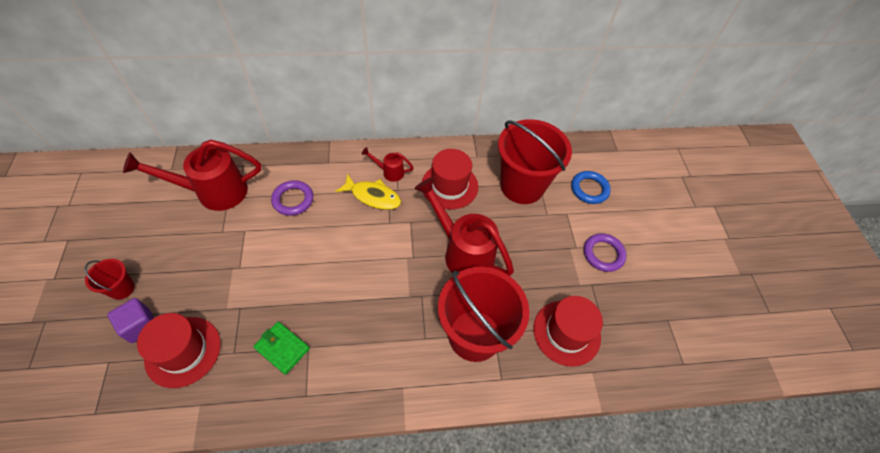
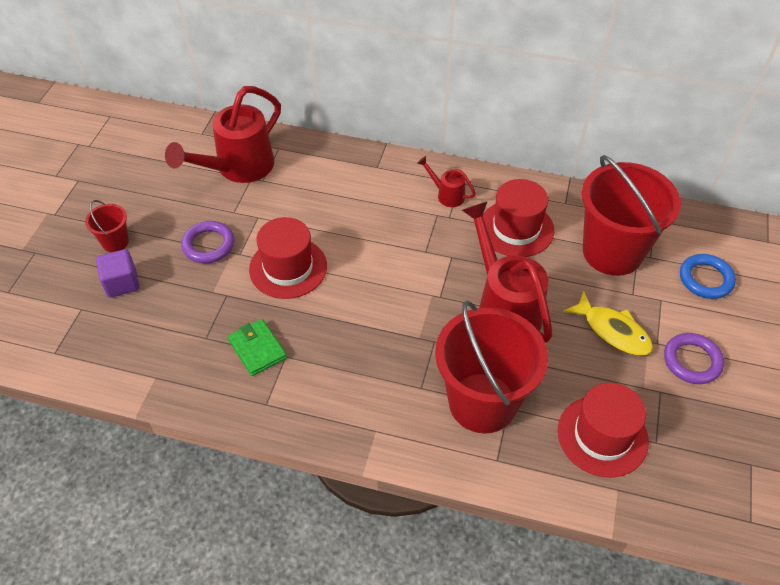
camera: 25 degrees right, 5 degrees down
red watering can [123,140,261,211] -> red watering can turned 60 degrees counterclockwise [165,86,281,183]
red hat [137,313,221,388] -> red hat moved to [249,217,327,299]
purple ring [271,180,313,216] -> purple ring moved to [181,221,234,263]
yellow fish [335,174,401,210] -> yellow fish moved to [563,291,653,356]

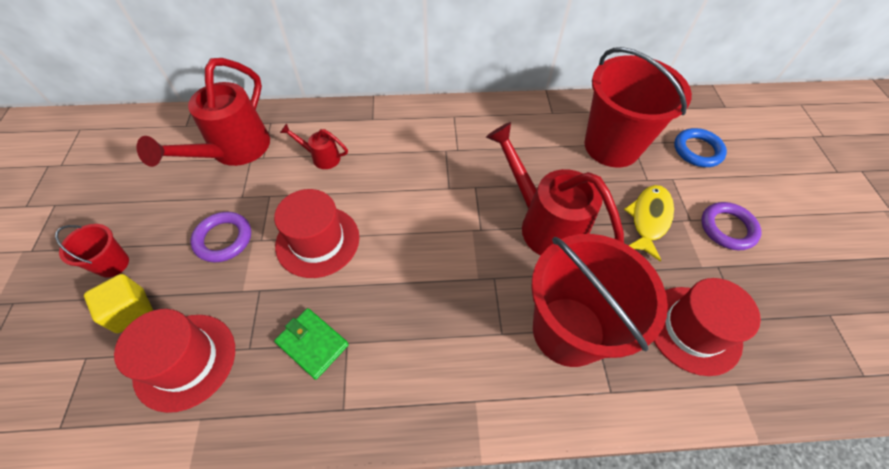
camera: 20 degrees left, 5 degrees up
purple cube [96,249,139,297] -> yellow cube [84,274,153,333]
red watering can [417,156,476,207] -> red watering can moved to [280,123,348,169]
red hat [483,179,554,257] -> red hat moved to [114,309,235,413]
yellow fish [563,291,653,356] -> yellow fish turned 90 degrees counterclockwise [624,185,674,261]

